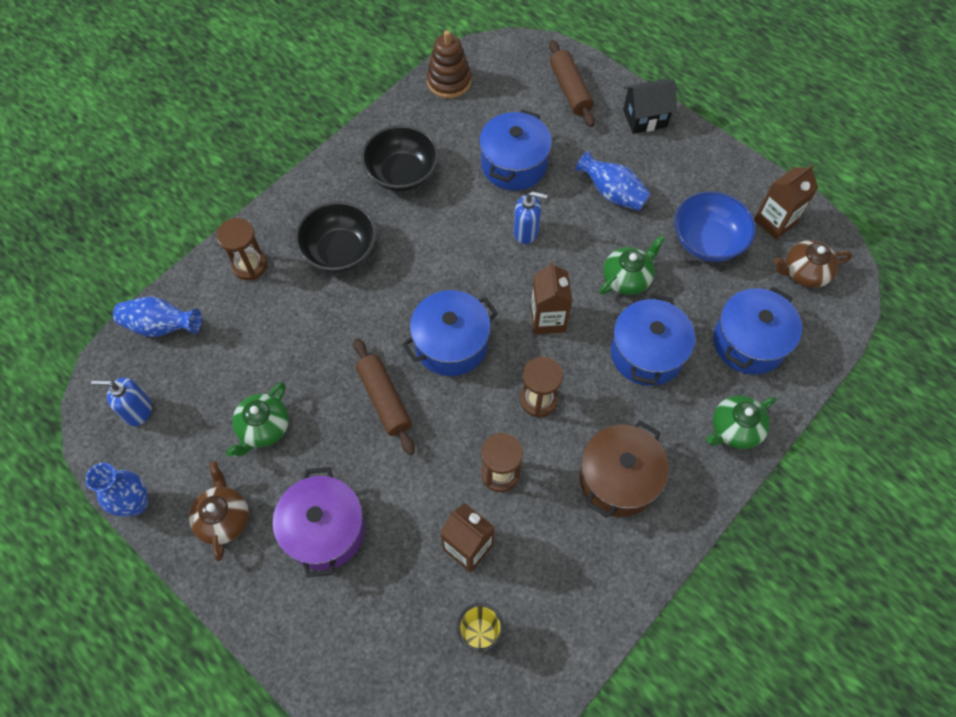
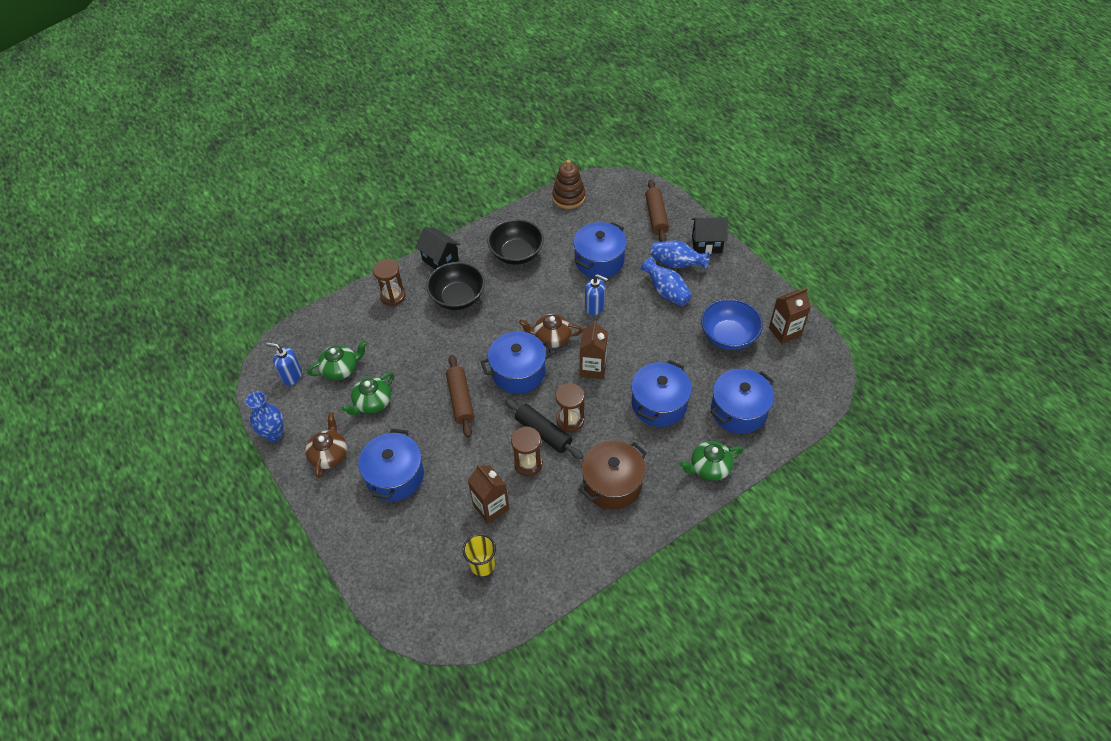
camera: 15 degrees right, 10 degrees down
blue vase [113,297,202,337] -> blue vase moved to [651,240,710,269]
purple pot [273,467,365,577] -> blue pot [358,429,424,501]
green teapot [599,235,665,295] -> green teapot moved to [307,340,367,380]
brown teapot [774,240,852,288] -> brown teapot moved to [519,314,583,348]
none -> black house [416,227,460,269]
none -> black rolling pin [505,399,584,459]

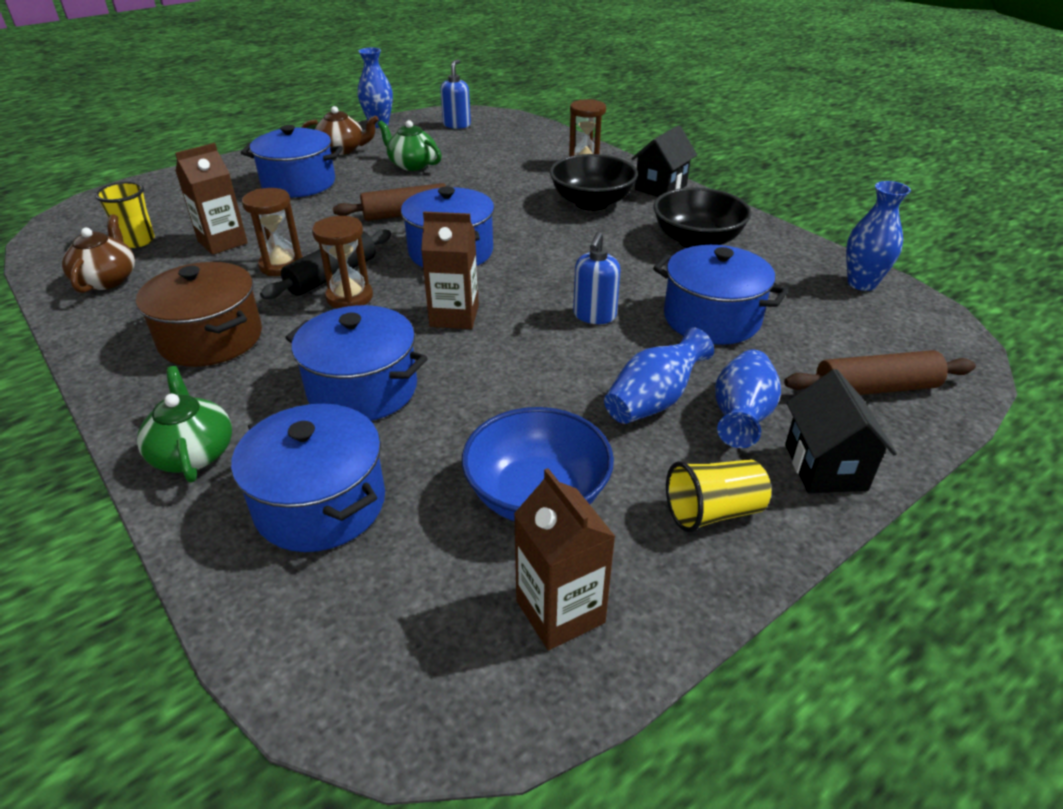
camera: 85 degrees right, 15 degrees down
green teapot [307,340,367,380] -> none
brown teapot [519,314,583,348] -> brown teapot moved to [62,214,135,293]
brown stacking toy [552,160,585,209] -> blue vase [846,181,911,291]
none -> yellow cup [666,460,771,533]

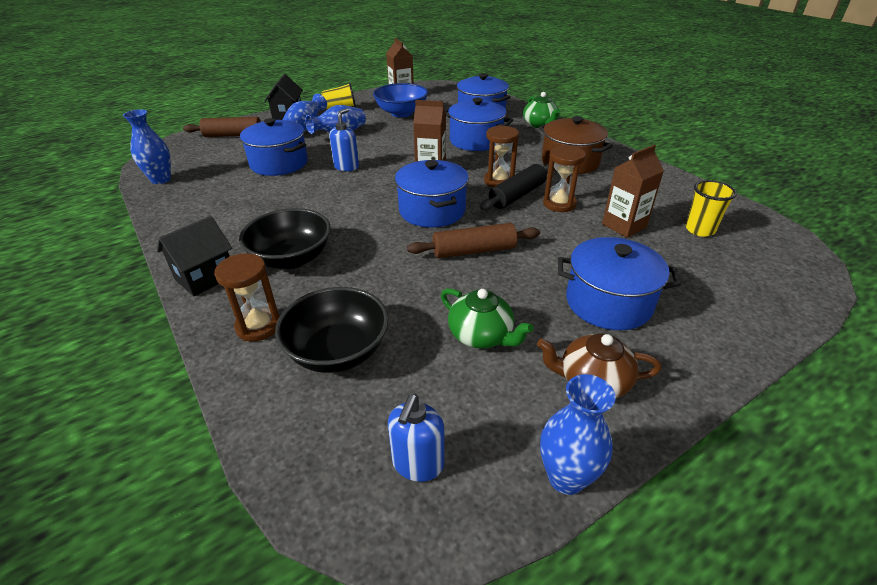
camera: 175 degrees left, 0 degrees up
brown teapot [62,214,135,293] -> none
black bowl [654,187,752,248] -> black bowl moved to [275,287,389,373]

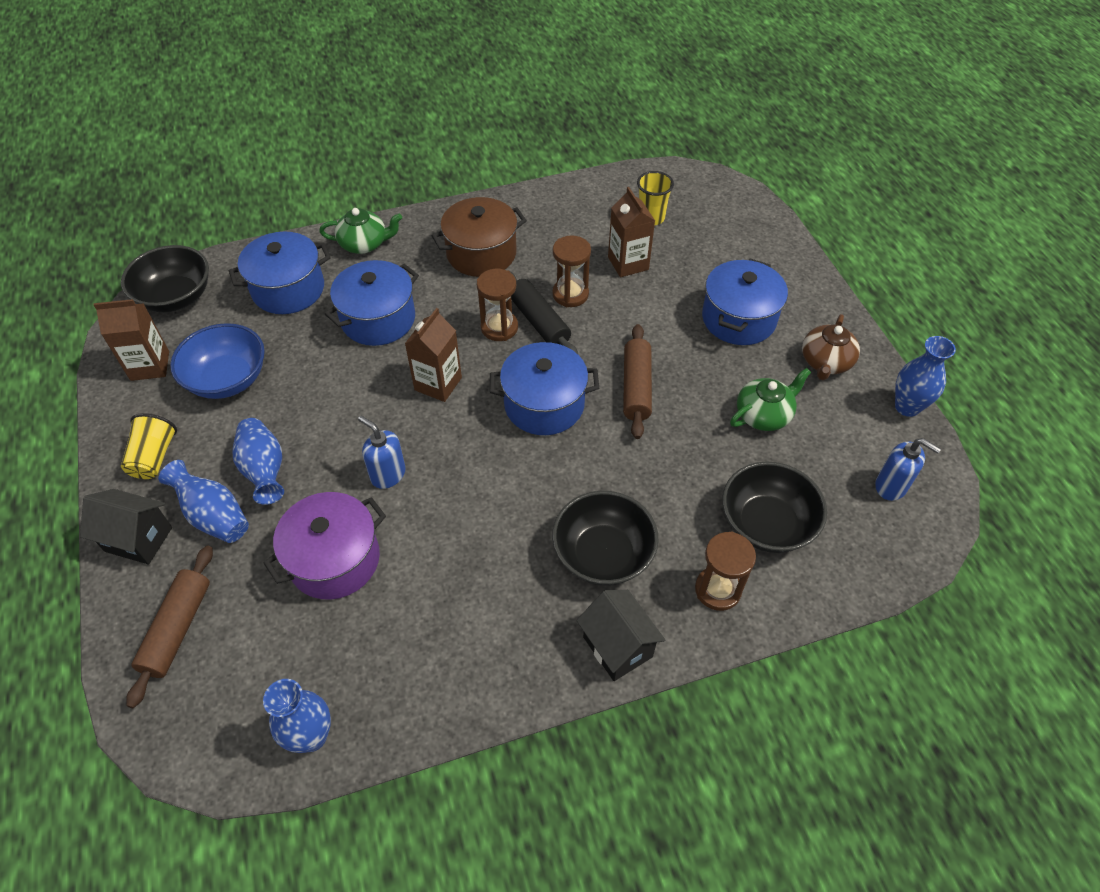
camera: 75 degrees left, 15 degrees up
blue pot [240,118,308,176] -> purple pot [264,492,386,600]
none -> black bowl [121,245,209,312]

